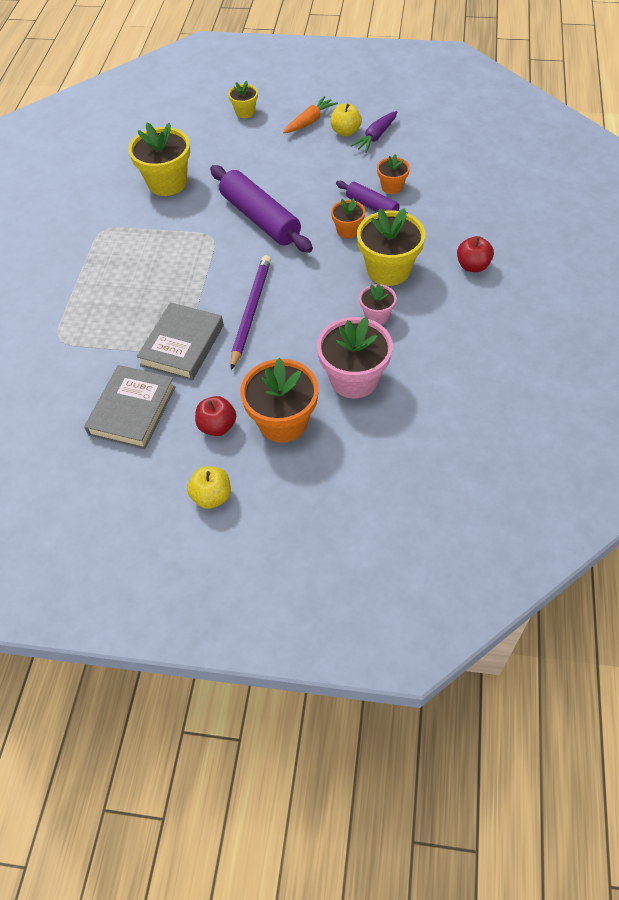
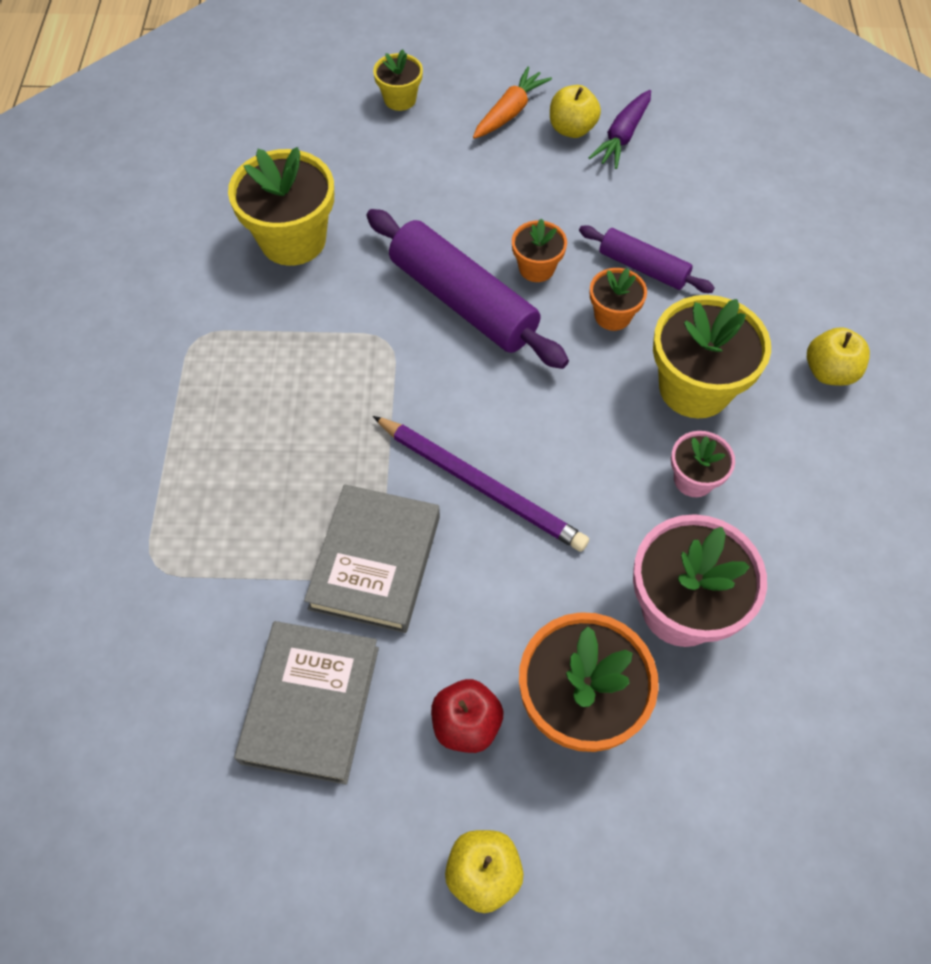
camera: 10 degrees left, 5 degrees up
purple pencil [231,255,271,370] -> purple pencil turned 120 degrees clockwise [373,416,589,552]
orange flower pot [377,154,410,194] -> orange flower pot moved to [512,218,567,282]
red apple [457,236,494,272] -> yellow apple [807,327,870,386]

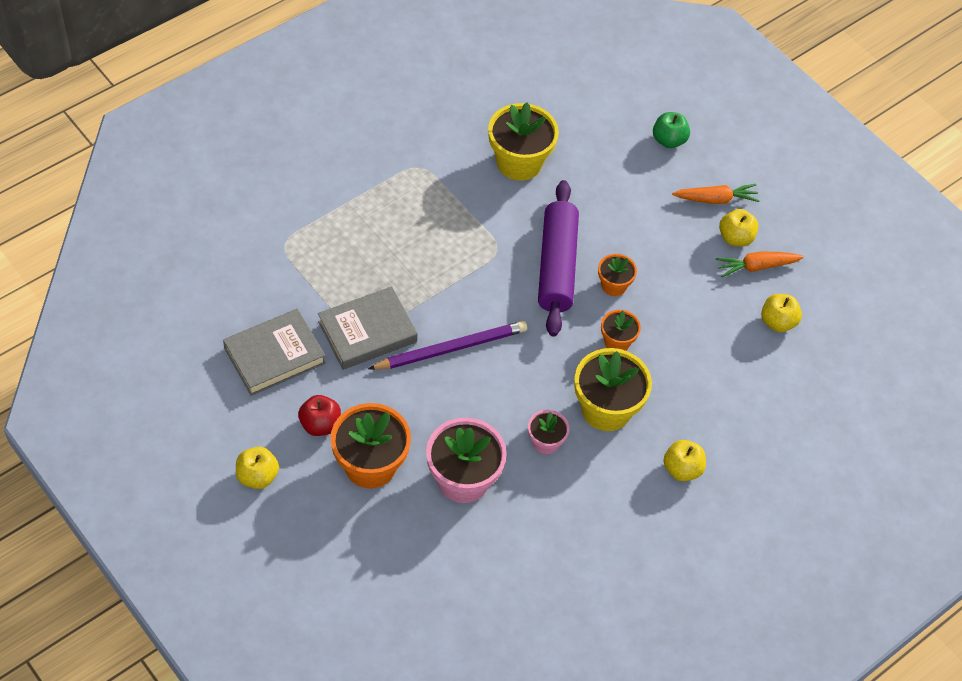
camera: 45 degrees right, 5 degrees down
yellow flower pot [373,49,423,111] -> green apple [653,112,690,148]
purple pencil [373,416,589,552] -> purple pencil turned 105 degrees counterclockwise [368,321,527,370]
purple rolling pin [579,225,715,293] -> none
purple carrot [588,90,651,169] -> orange carrot [716,251,804,277]
none -> yellow apple [761,294,802,332]

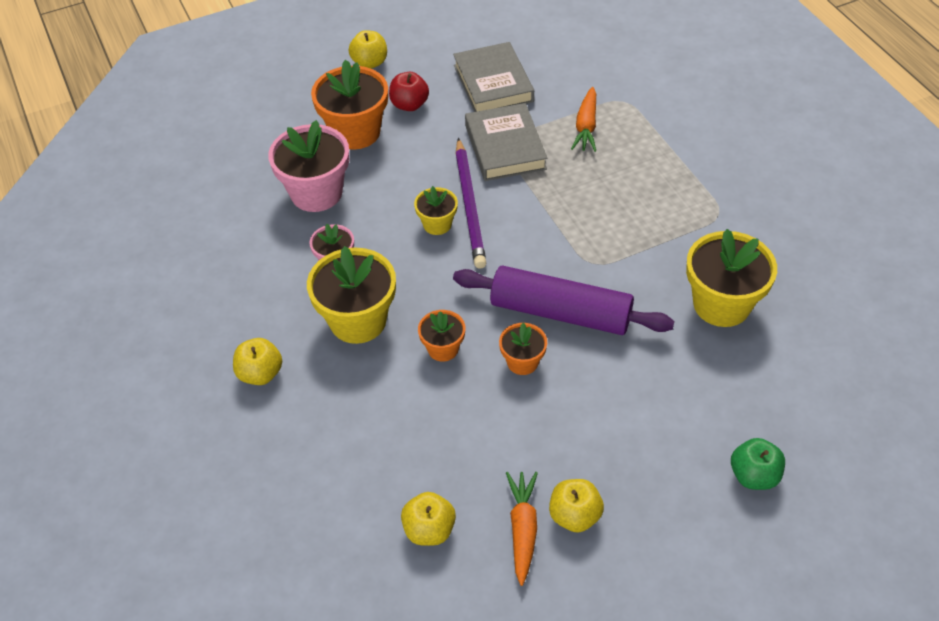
camera: 110 degrees right, 5 degrees down
orange carrot [672,184,760,204] -> orange carrot moved to [571,87,596,152]
none -> yellow flower pot [414,186,458,235]

